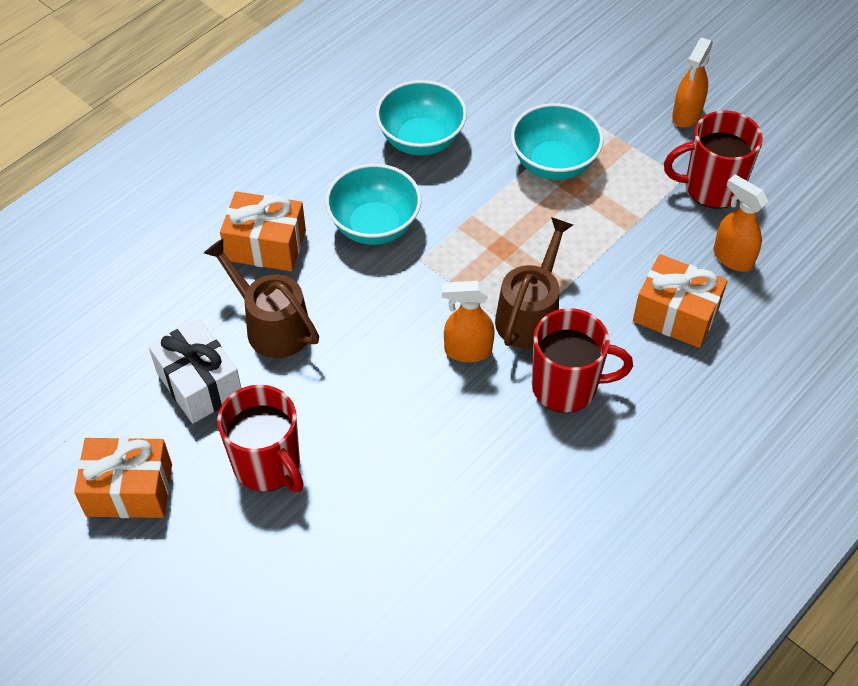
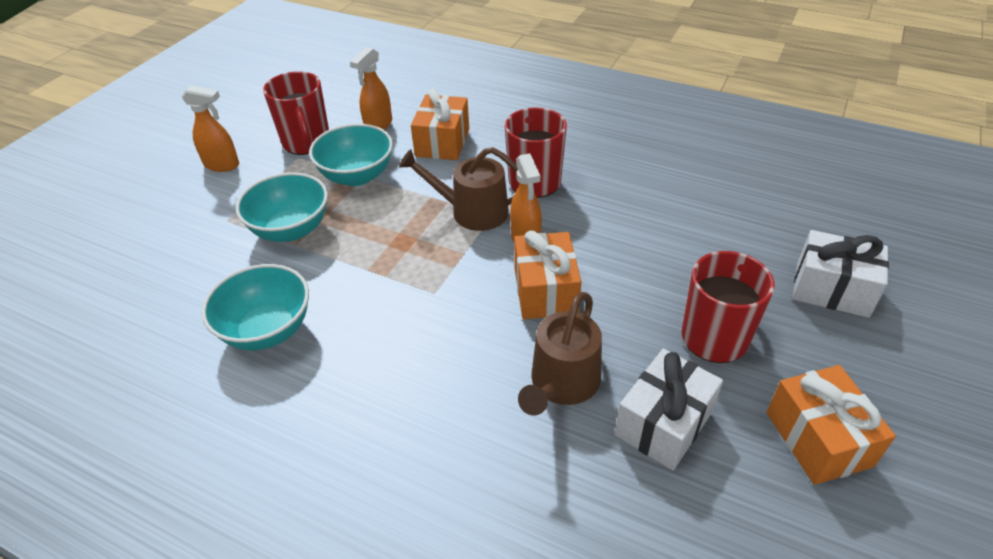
camera: 105 degrees left, 10 degrees down
orange gift [220,191,306,271] -> orange gift moved to [514,230,581,319]
turquoise bowl [325,164,421,245] -> turquoise bowl moved to [309,124,393,186]
none -> white gift [793,230,889,318]

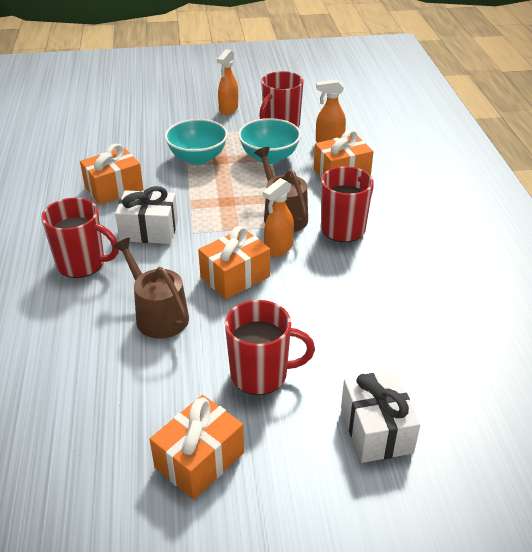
camera: 55 degrees right, 5 degrees down
orange spray bottle [182,86,239,172] -> orange spray bottle turned 45 degrees clockwise [217,49,238,115]
turquoise bowl [201,264,309,350] -> orange gift [80,144,143,205]
brown watering can [518,292,602,416] -> brown watering can turned 60 degrees clockwise [112,238,189,339]
white gift [615,348,723,470] -> white gift moved to [115,186,178,244]
none -> red mug [41,198,119,278]

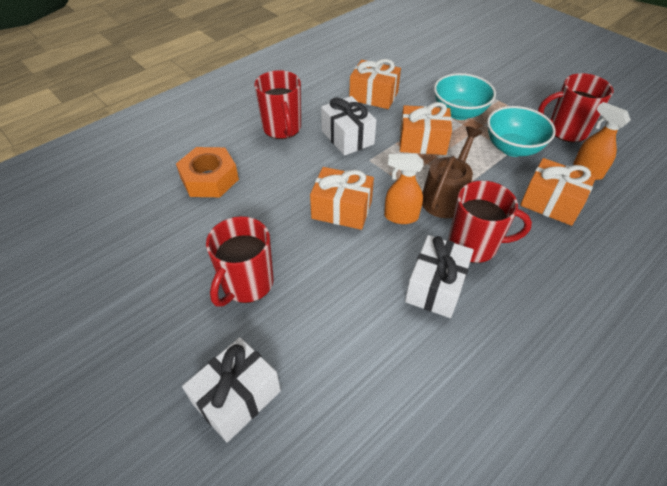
camera: 55 degrees right, 10 degrees up
brown watering can [112,238,189,339] -> none
orange gift [150,395,244,500] -> orange gift moved to [399,102,452,155]
orange spray bottle [217,49,238,115] -> none
red mug [225,300,315,395] -> red mug turned 60 degrees clockwise [206,216,274,307]
none -> orange nut [176,147,239,197]
none -> white gift [405,235,474,318]

